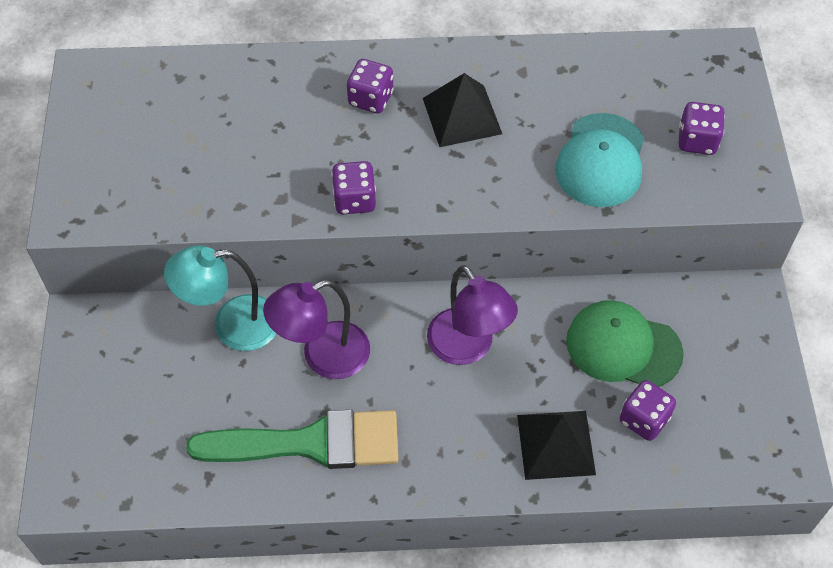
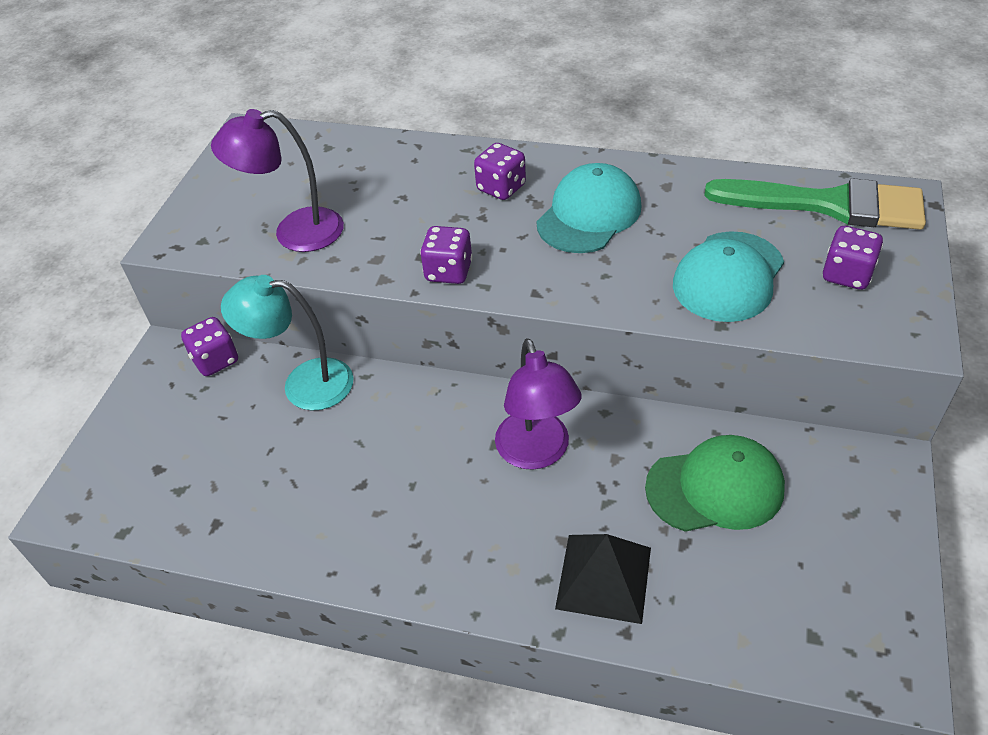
camera: 20 degrees right, 10 degrees down
green brush [186,410,399,469] -> green brush moved to [704,178,926,230]
purple lamp [263,280,370,379] -> purple lamp moved to [211,109,344,252]
black pyramid [423,73,502,147] -> turquoise cap [537,163,642,253]
green cap [566,300,684,387] -> green cap turned 135 degrees clockwise [645,435,785,532]
purple dice [620,380,676,441] -> purple dice moved to [181,317,238,376]

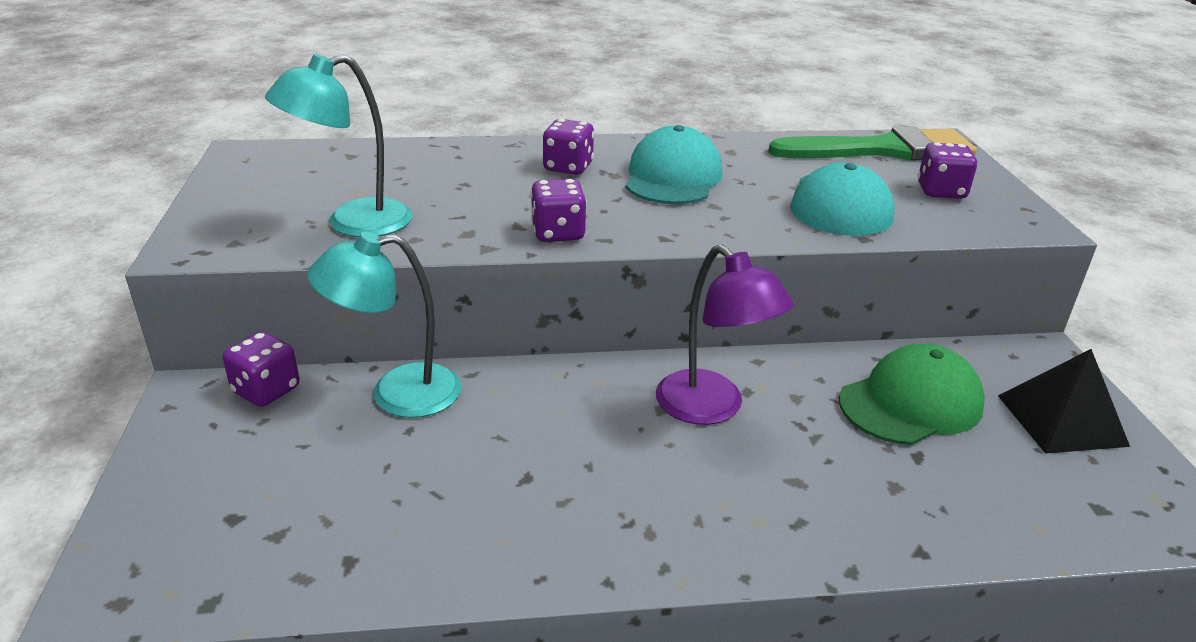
camera: 25 degrees left, 15 degrees down
purple lamp [211,109,344,252] -> turquoise lamp [265,54,412,237]
black pyramid [555,534,651,624] -> black pyramid moved to [998,349,1130,454]

